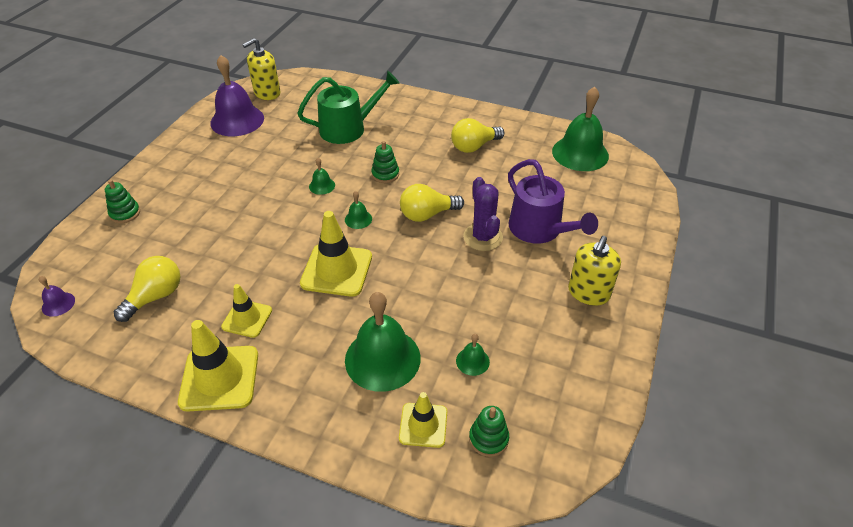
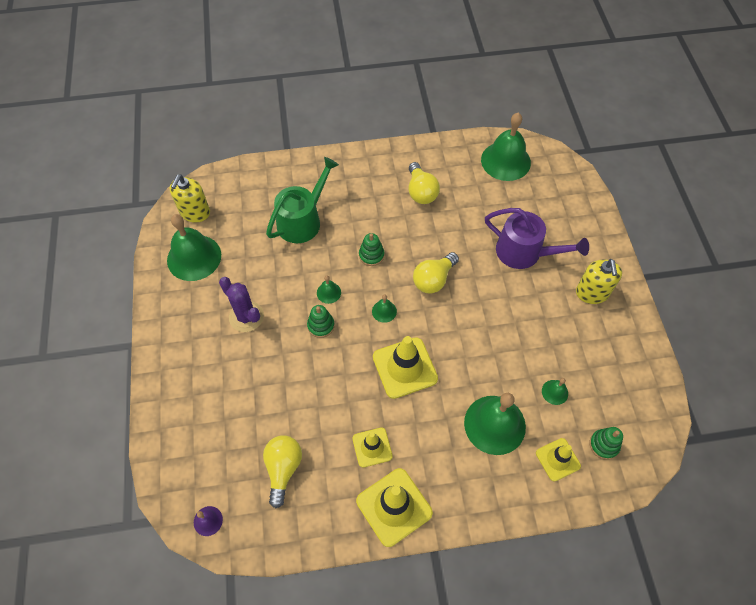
camera: 30 degrees left, 15 degrees up
green stacking toy [105,179,140,223] -> green stacking toy moved to [307,305,335,338]
purple bell [210,55,264,136] -> green bell [167,214,221,281]
yellow light bulb [451,118,504,153] -> yellow light bulb turned 45 degrees counterclockwise [409,162,440,204]
purple cactus [463,177,503,251] -> purple cactus moved to [219,277,264,332]

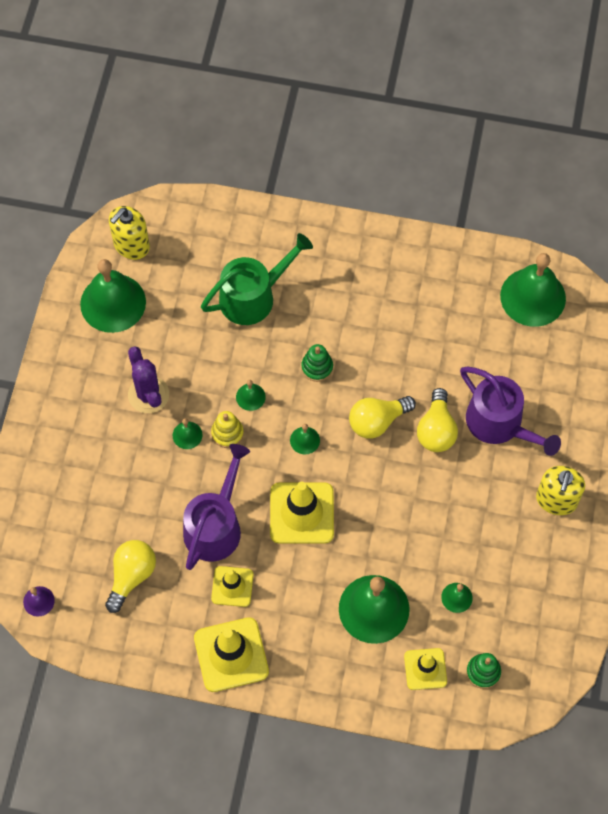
camera: 20 degrees right, 5 degrees up
green stacking toy [307,305,335,338] -> yellow stacking toy [211,411,244,448]
yellow light bulb [409,162,440,204] -> yellow light bulb moved to [417,388,458,452]
none -> green bell [173,418,203,449]
none -> purple watering can [183,444,250,570]

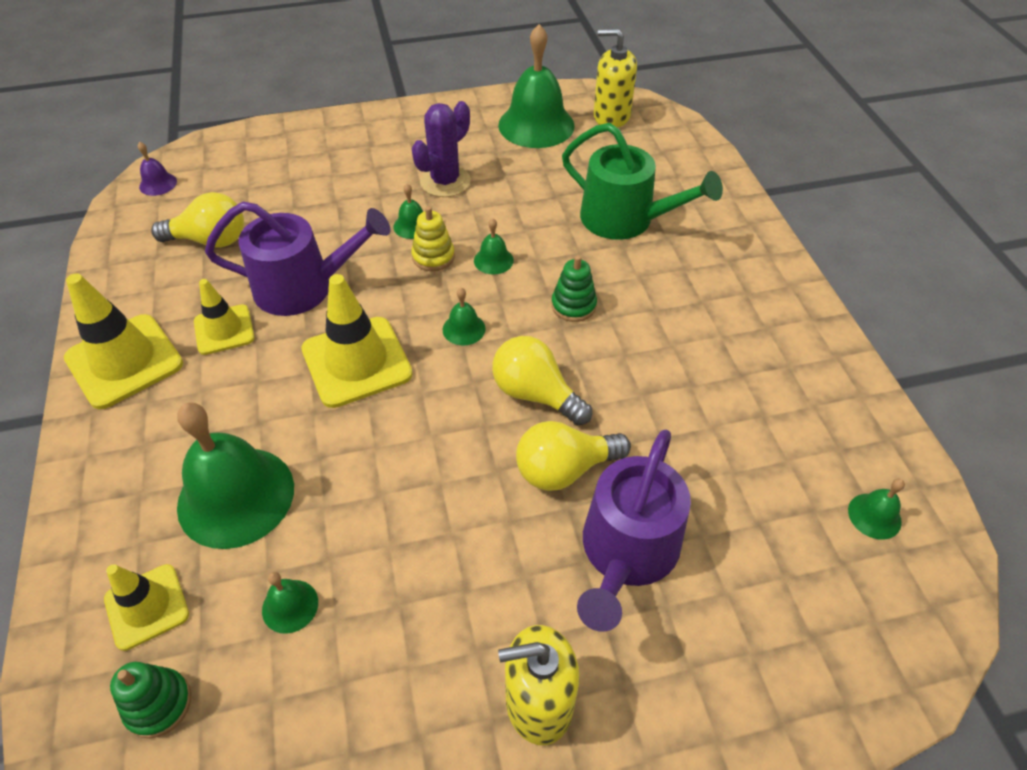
camera: 65 degrees right, 15 degrees down
green bell [500,253,566,327] -> green bell [848,479,905,540], size x0.44

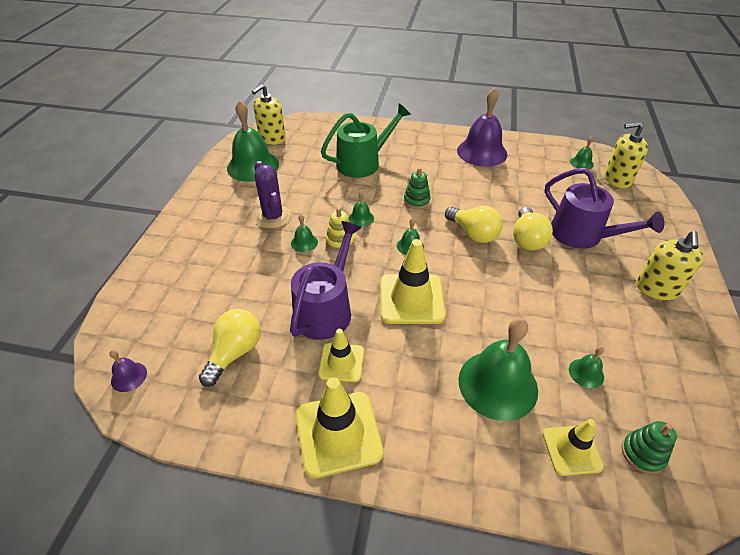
camera: 65 degrees left, 5 degrees down
yellow light bulb [492,336,592,425] -> yellow light bulb turned 105 degrees counterclockwise [445,206,503,243]
none -> purple bell [457,87,507,167]
none -> yellow soap dispenser [604,122,648,188]

